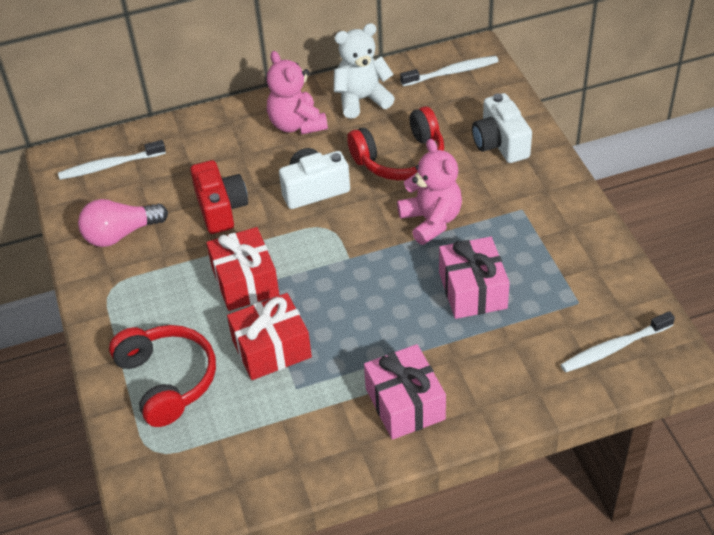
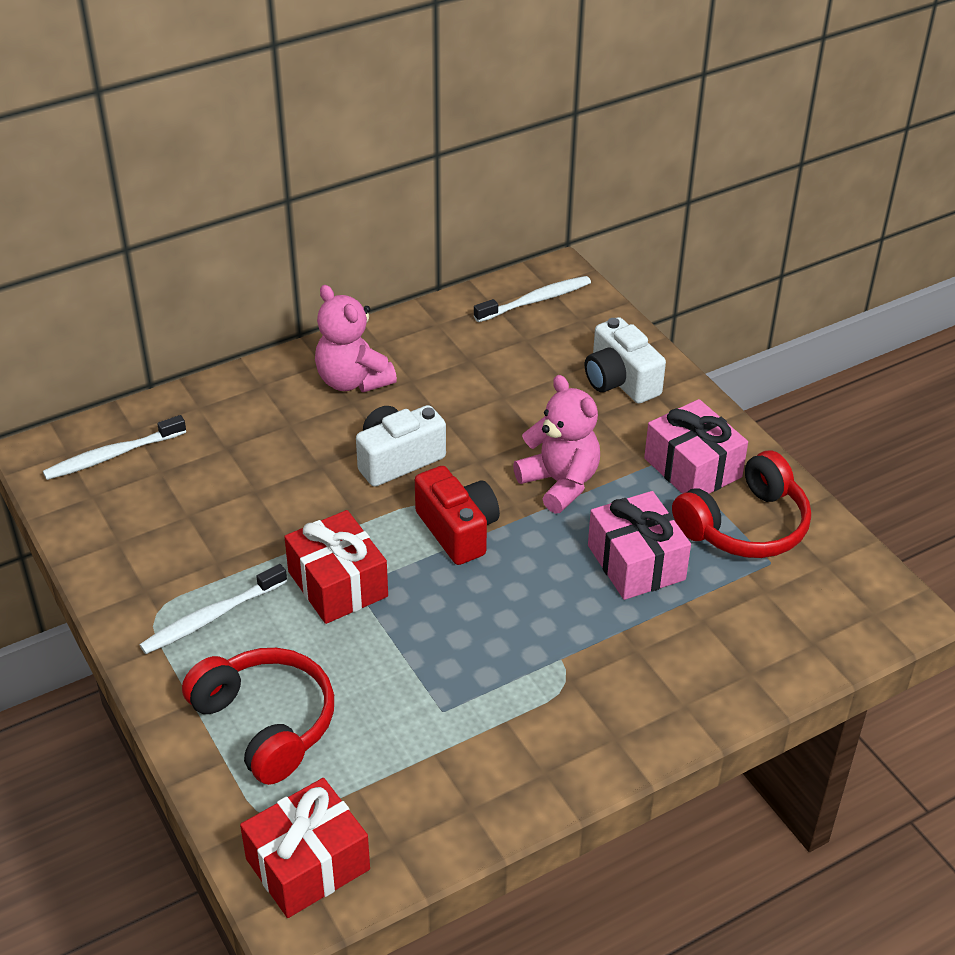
camera: 15 degrees left, 5 degrees down
pink light bulb [78,199,168,247] -> none
red camera [190,160,248,234] -> red camera moved to [415,466,500,565]
red gift [227,293,312,380] -> red gift moved to [240,778,370,918]
white teddy bear [334,23,395,119] -> none
red headphones [347,106,444,181] -> red headphones moved to [672,451,811,558]
pink gift [364,344,446,440] -> pink gift moved to [644,399,748,494]
white toothbrush [560,311,675,373] -> white toothbrush moved to [140,564,287,654]

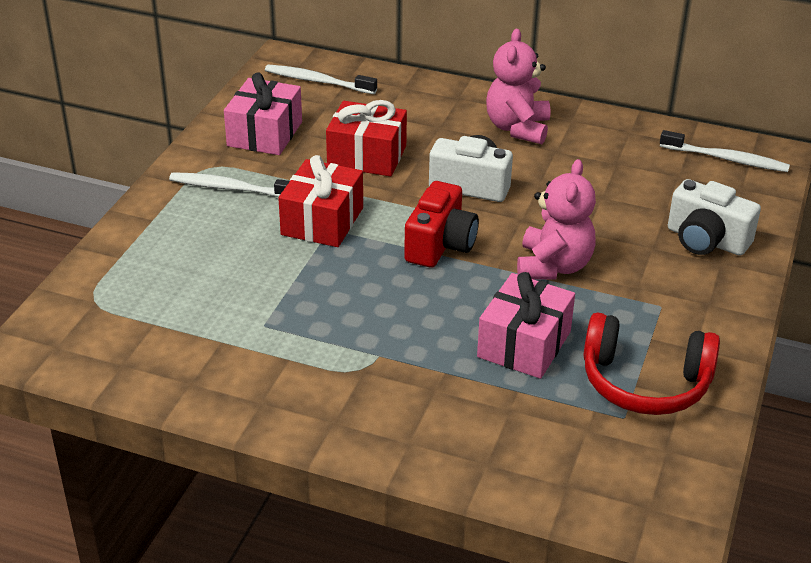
camera: 50 degrees right, 5 degrees down
red headphones [182,648,334,785] -> none
red gift [240,778,370,918] -> red gift moved to [326,100,407,177]
white camera [585,317,666,404] -> white camera turned 75 degrees counterclockwise [668,179,761,256]
pink gift [644,399,748,494] -> pink gift moved to [224,72,302,155]

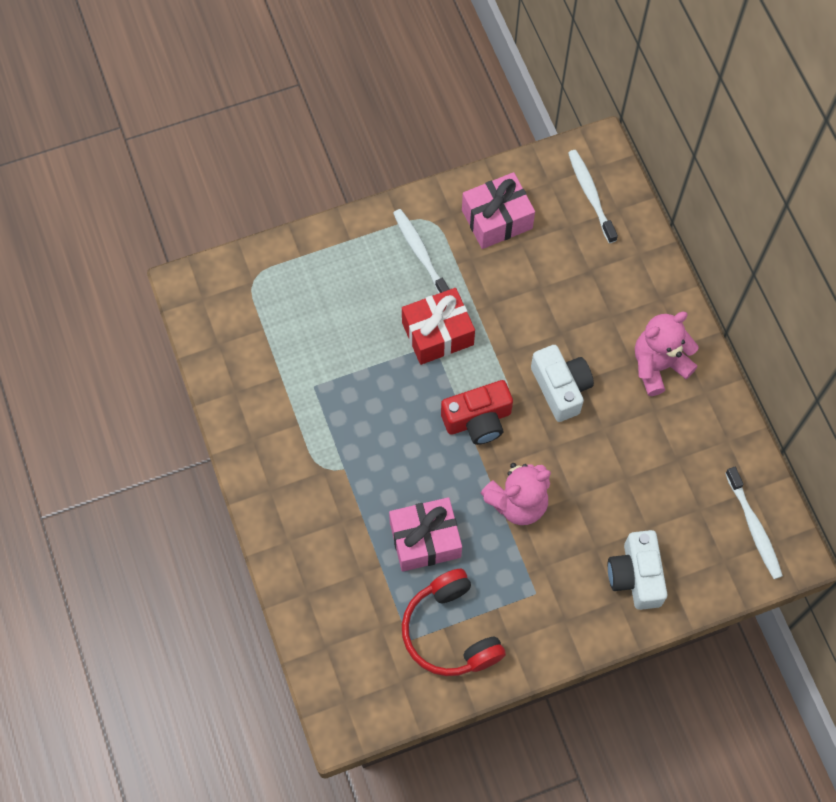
camera: 50 degrees right, 30 degrees up
red gift [326,100,407,177] -> none

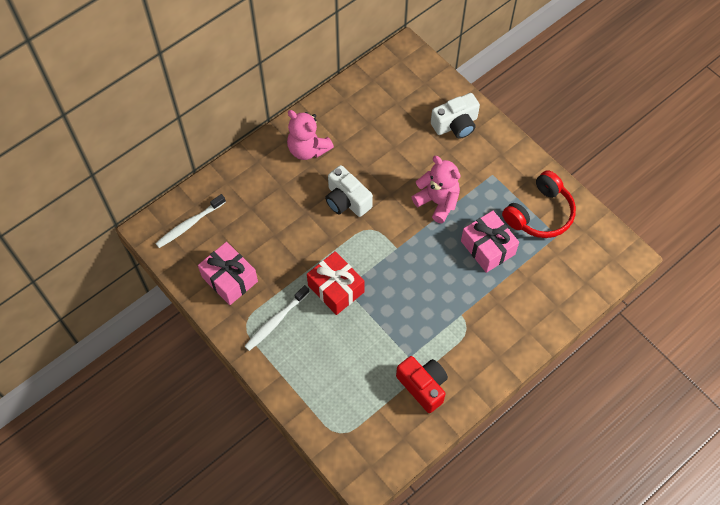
camera: 110 degrees left, 5 degrees down
red camera [441,380,513,445] -> red camera moved to [396,356,448,413]
white camera [531,345,594,422] -> white camera turned 90 degrees counterclockwise [325,165,373,217]
white toothbrush [725,467,783,579] -> none

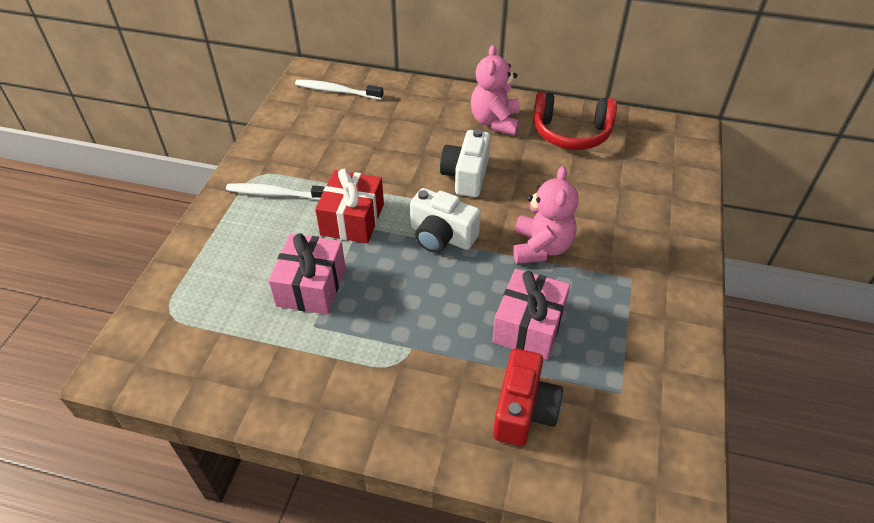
camera: 55 degrees right, 15 degrees down
pink gift [198,242,258,305] -> pink gift moved to [268,233,346,315]
red camera [396,356,448,413] -> red camera moved to [493,349,563,446]
white camera [431,93,480,139] -> white camera moved to [410,188,481,253]
red headphones [502,170,576,238] -> red headphones moved to [533,92,617,150]

